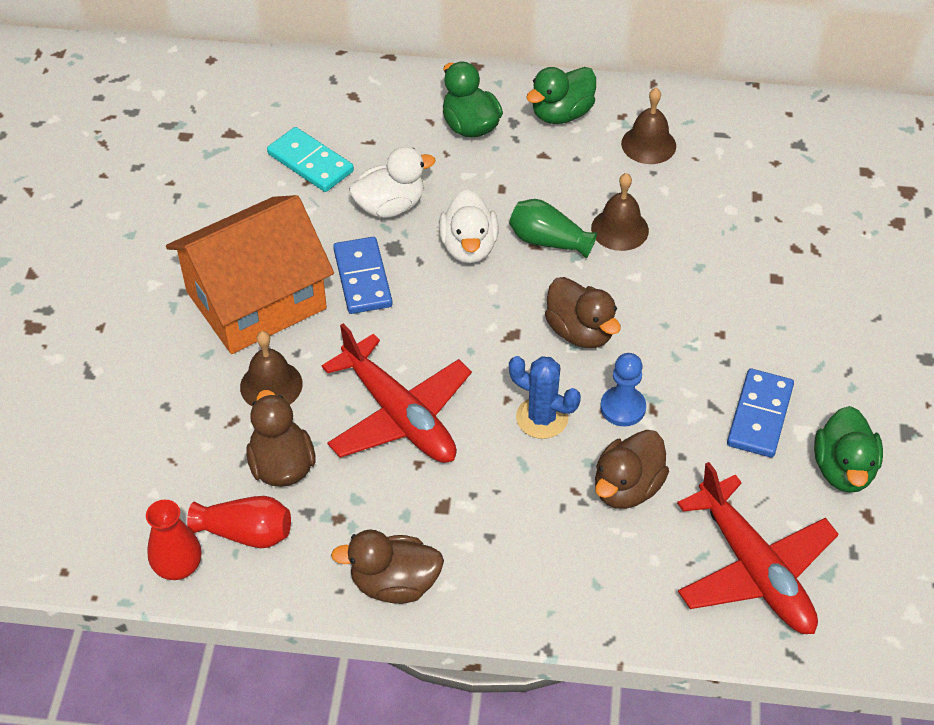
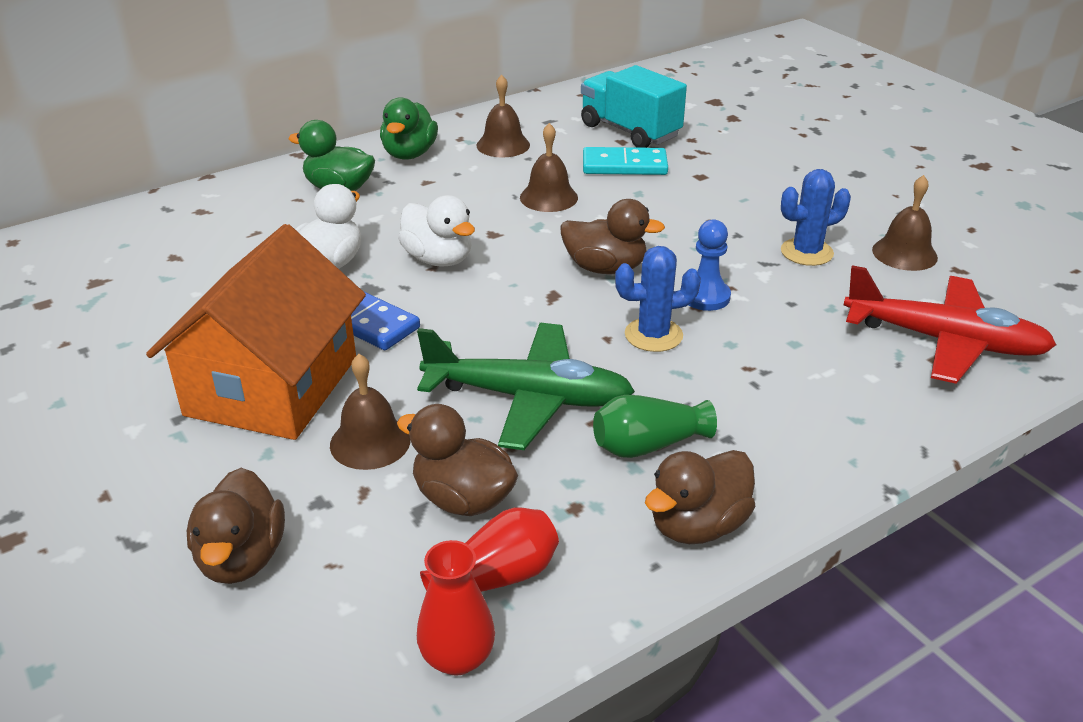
camera: 40 degrees left, 15 degrees down
turquoise domino [267,127,354,192] -> turquoise domino moved to [583,147,668,175]
red plane [322,323,472,463] -> green plane [417,323,635,450]
green vase [509,199,597,258] -> green vase moved to [593,395,717,458]
brown duck [595,430,669,509] -> brown duck moved to [187,468,285,584]
blue domino [727,369,794,458] -> blue cactus [781,169,851,266]
green duck [814,406,883,493] -> brown bell [872,175,938,271]
none -> turquoise truck [581,65,687,148]

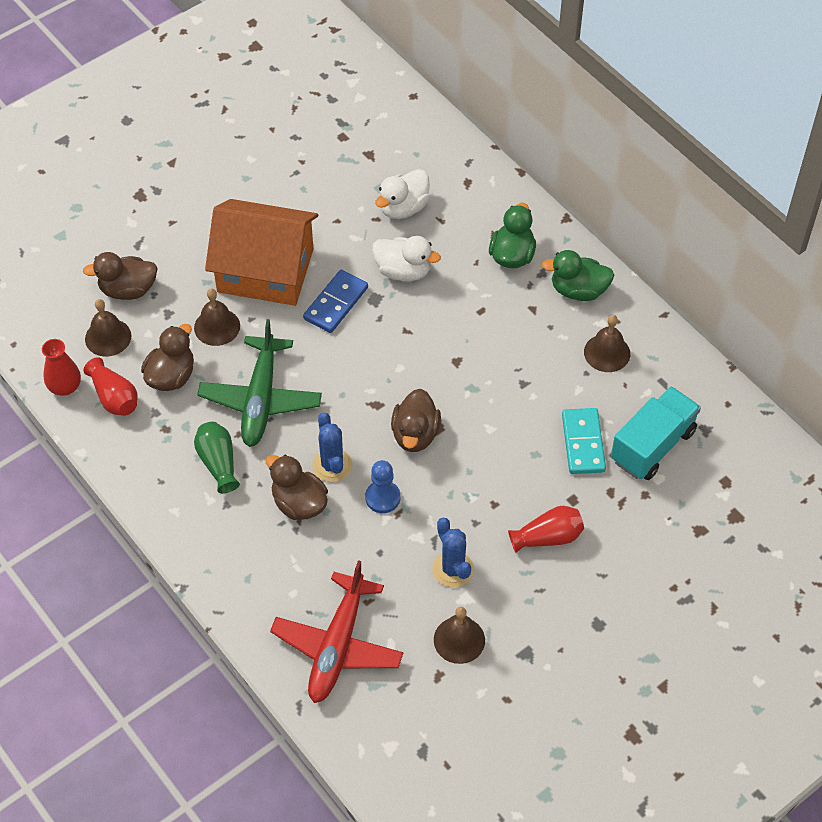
camera: 85 degrees right, 20 degrees up
white duck [398,195,475,267] -> white duck moved to [375,169,430,219]
brown bell [520,123,578,212] -> brown bell moved to [85,299,131,356]
brown duck [645,450,755,544] -> brown duck moved to [266,455,328,520]
none -> red vase [508,506,584,553]

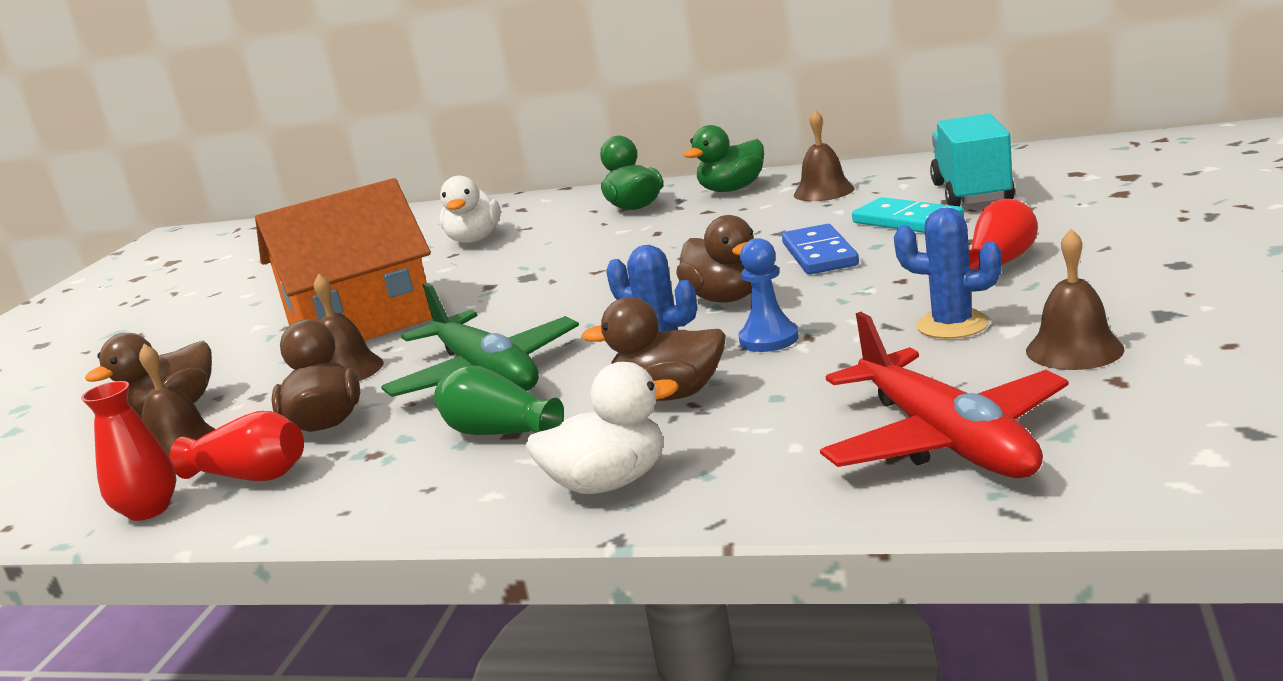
camera: 35 degrees left, 35 degrees down
blue domino [303,270,368,333] -> blue domino moved to [782,224,859,274]
white duck [372,236,441,281] -> white duck moved to [526,362,678,494]

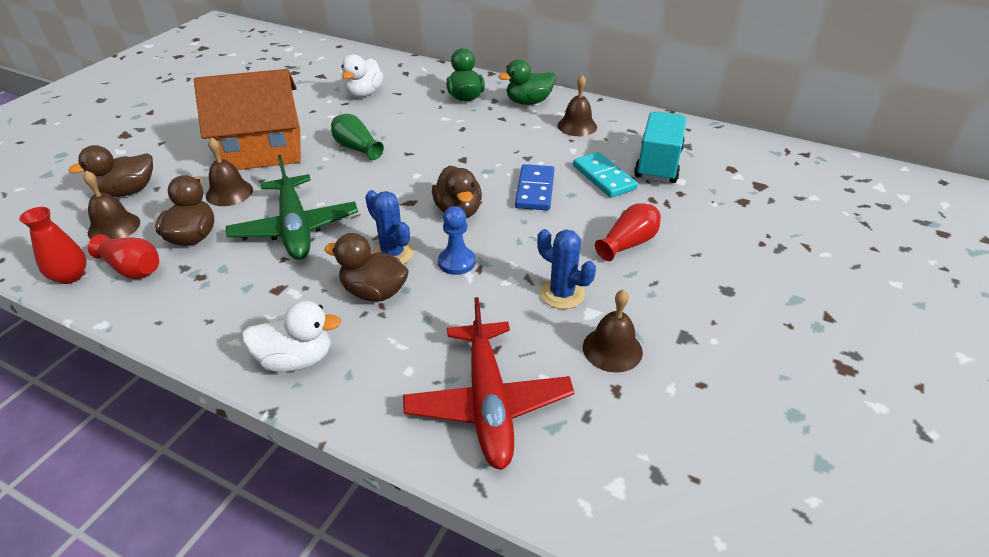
camera: 10 degrees right, 20 degrees up
green vase [434,366,564,435] -> green vase moved to [331,114,384,160]

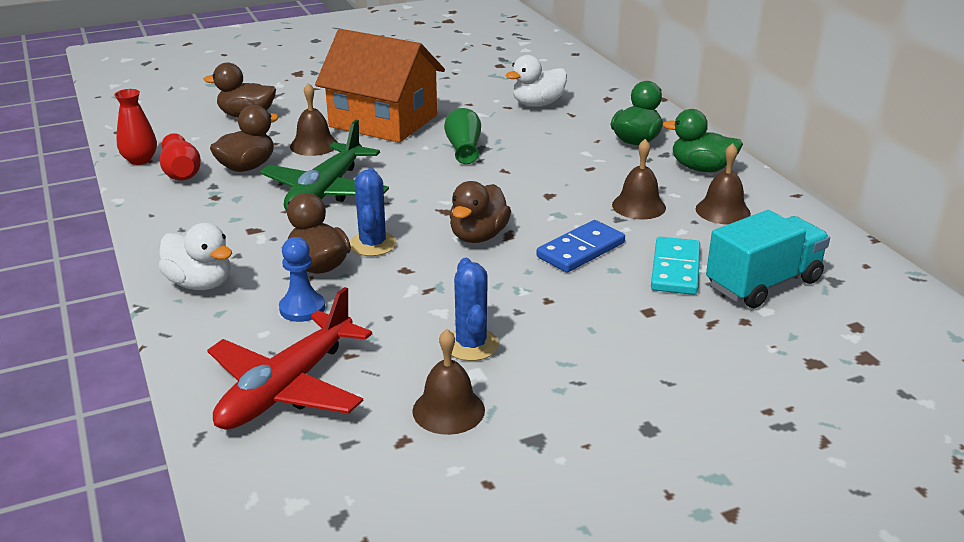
camera: 40 degrees right, 10 degrees down
brown bell [83,171,140,239] -> brown bell moved to [612,139,666,219]
blue pawn [438,206,475,275] -> blue pawn moved to [279,237,325,322]
red vase [595,203,661,261] -> none

